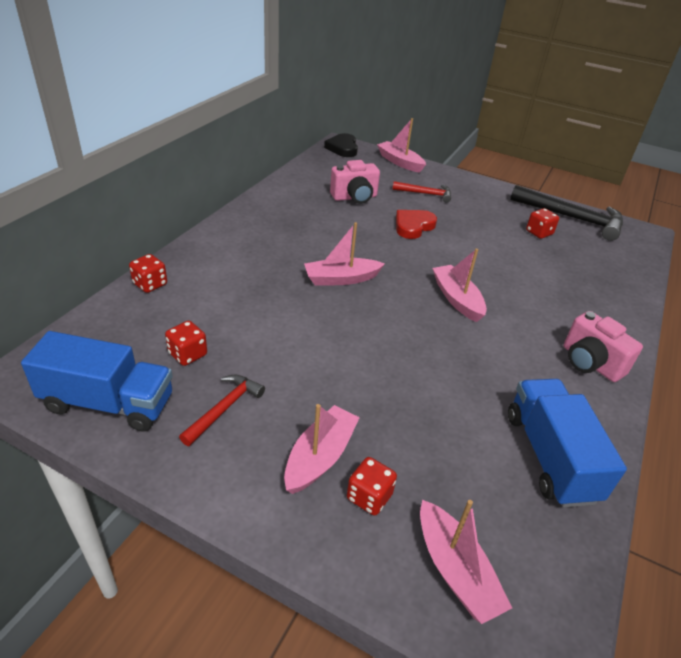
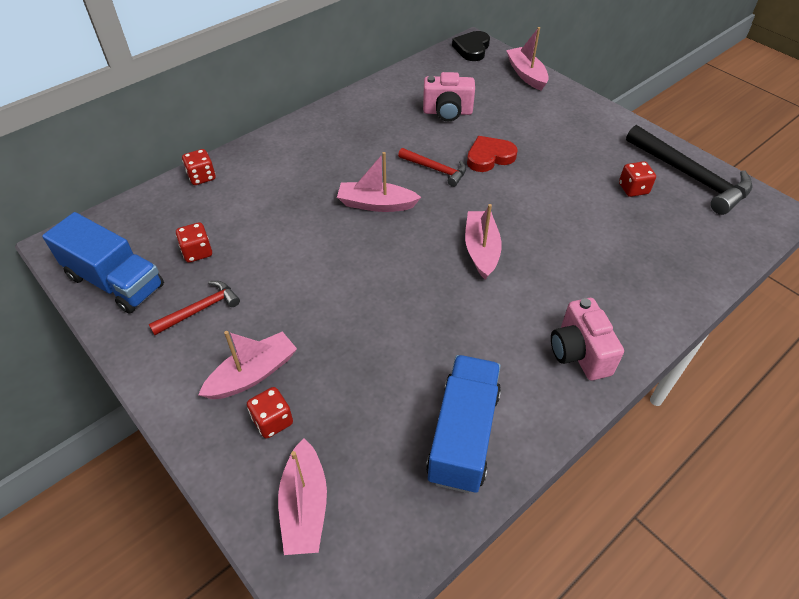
camera: 25 degrees right, 10 degrees up
red hammer [392,181,451,203] -> red hammer moved to [398,148,466,187]

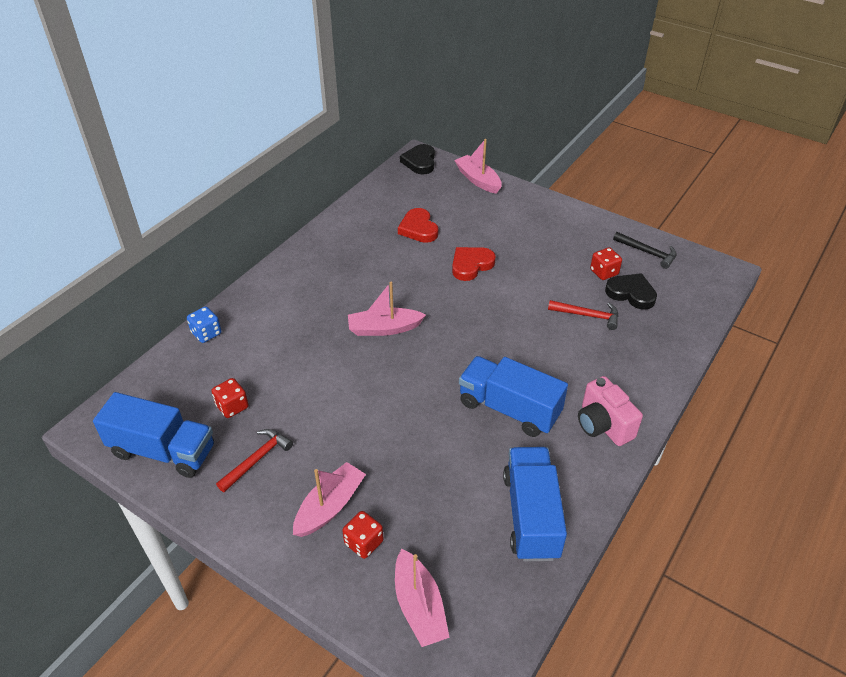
camera: 15 degrees left, 5 degrees down
red dice [182,149,216,185] -> blue dice [187,306,221,343]
red hammer [398,148,466,187] -> red hammer moved to [548,300,619,330]
pink camera [423,72,475,121] -> red heart [398,208,438,243]
pink boat [465,204,502,280] -> none
black hammer [626,125,753,215] -> black hammer [613,232,676,269], size x0.55
none -> blue truck [459,356,568,437]
none -> black heart [605,273,657,310]

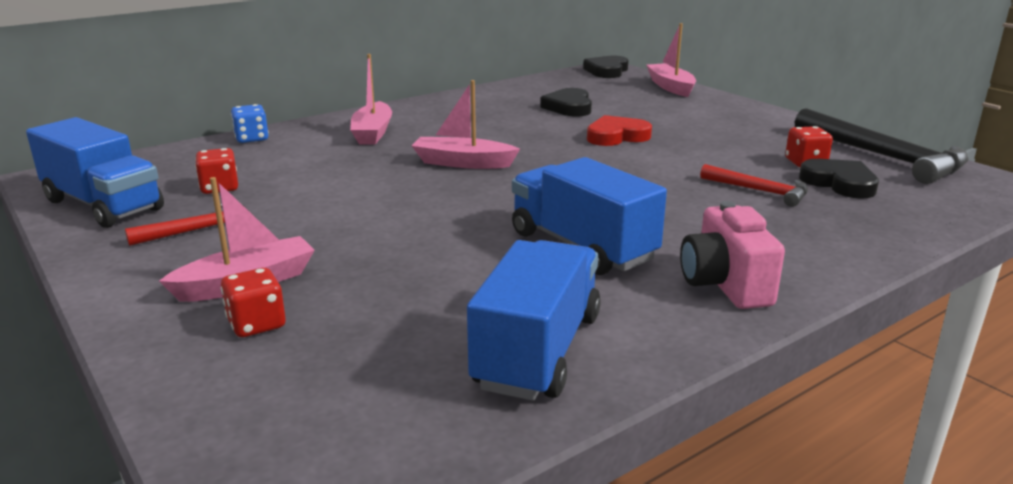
camera: 20 degrees right, 20 degrees down
pink boat [395,549,450,647] -> pink boat moved to [350,54,392,145]
red heart [398,208,438,243] -> black heart [540,88,592,117]
black hammer [613,232,676,269] -> black hammer [795,108,969,184], size x1.83

